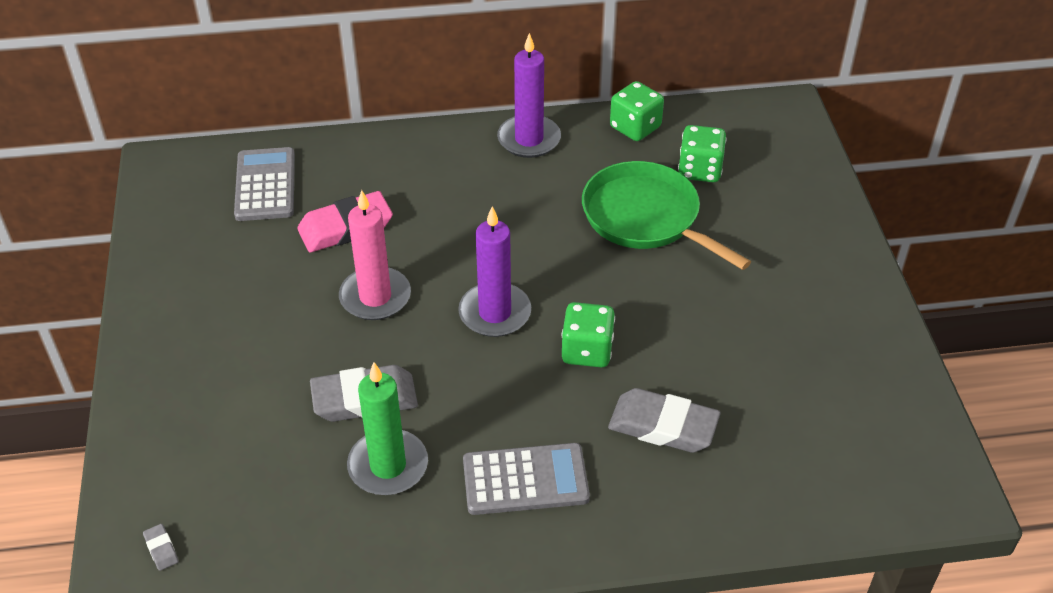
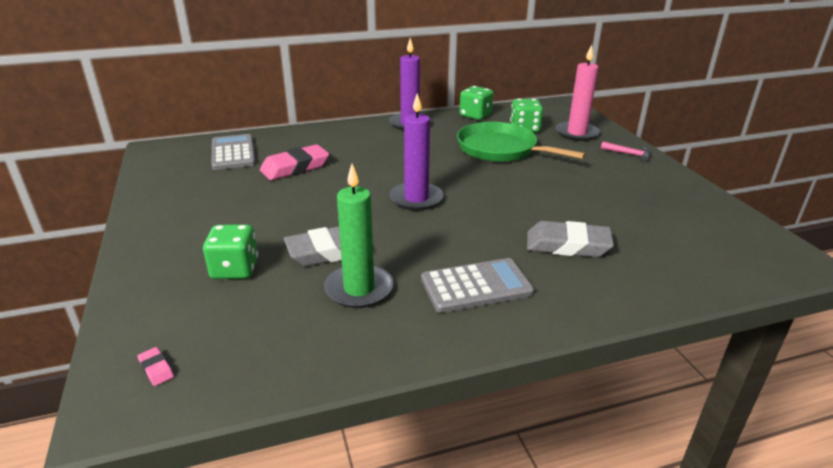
camera: 10 degrees left, 15 degrees down
grey eraser [143,524,179,571] -> pink eraser [138,347,174,386]
pink candle [339,190,411,320] -> pink candle moved to [556,45,600,141]
green dice [562,302,615,368] -> green dice moved to [203,224,258,279]
none -> pink hammer [601,141,651,162]

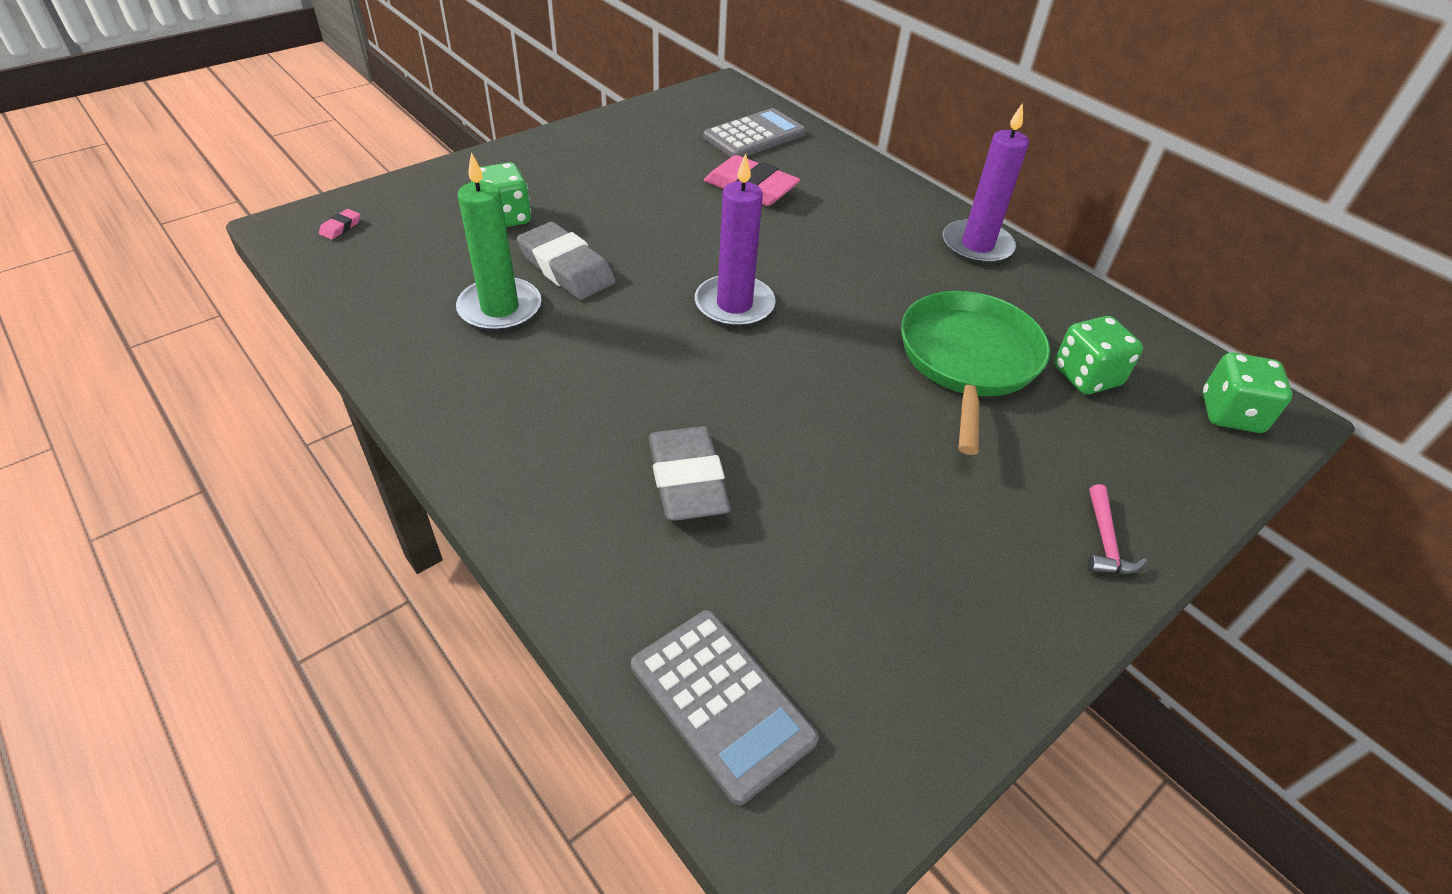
camera: 65 degrees right, 15 degrees up
grey calculator [421,258,534,313] -> grey calculator moved to [631,610,819,805]
green dice [459,86,493,120] -> green dice moved to [1202,352,1293,433]
pink candle [556,45,600,141] -> none

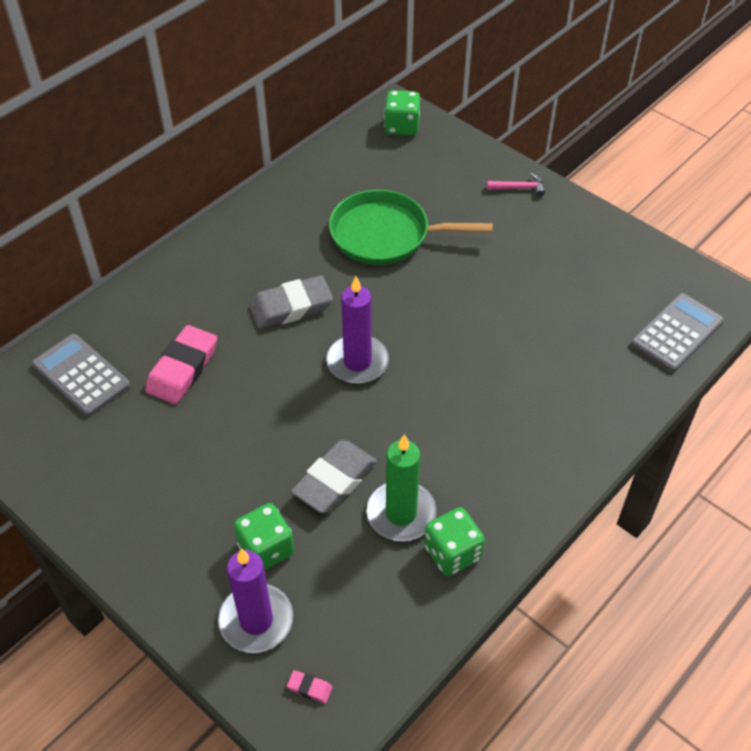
camera: 95 degrees left, 5 degrees up
grey eraser [649,426,731,521] -> grey eraser moved to [249,275,333,329]
purple candle [943,103,1029,265] -> purple candle moved to [218,548,293,653]
green dice [1054,316,1143,394] -> green dice moved to [424,507,485,576]

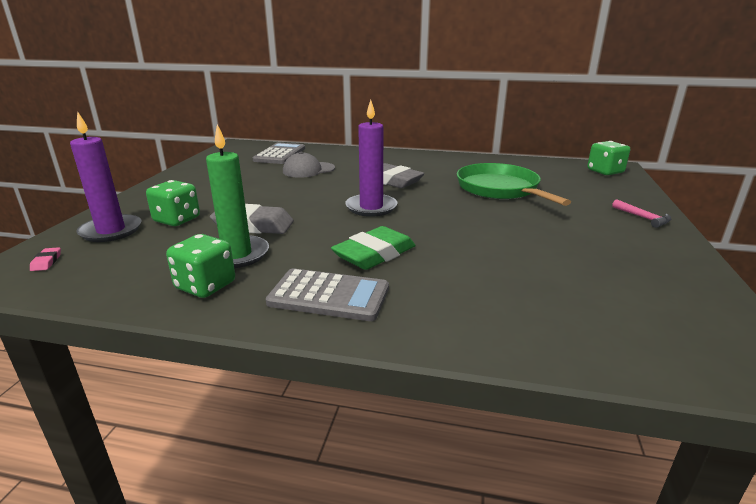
camera: 60 degrees right, 25 degrees down
pink eraser [145,325,217,404] -> grey cap [283,152,335,178]
grey calculator [631,293,724,372] -> grey calculator moved to [266,268,389,321]
none -> green eraser [331,226,416,270]

